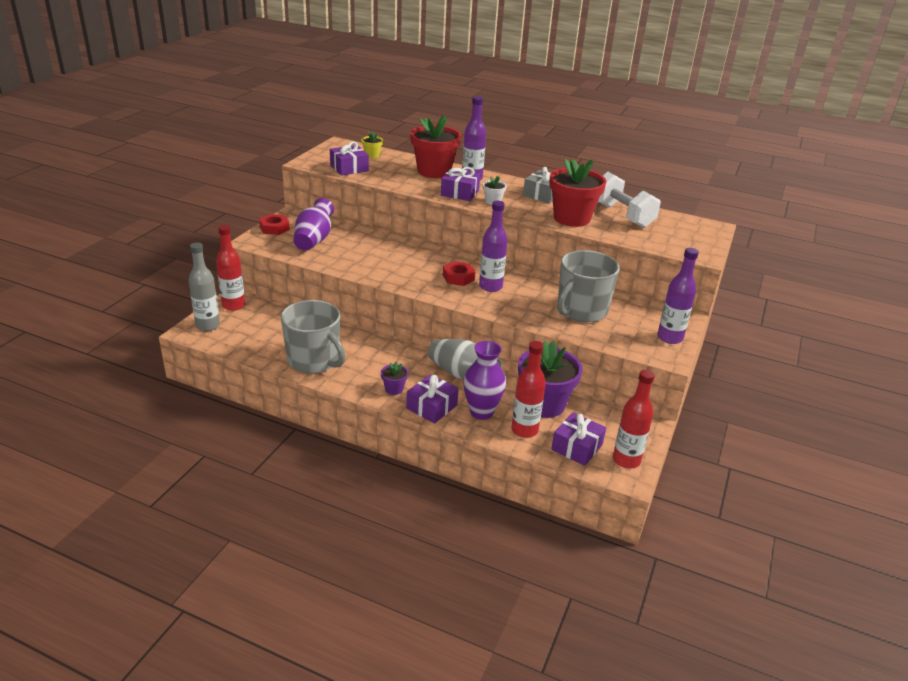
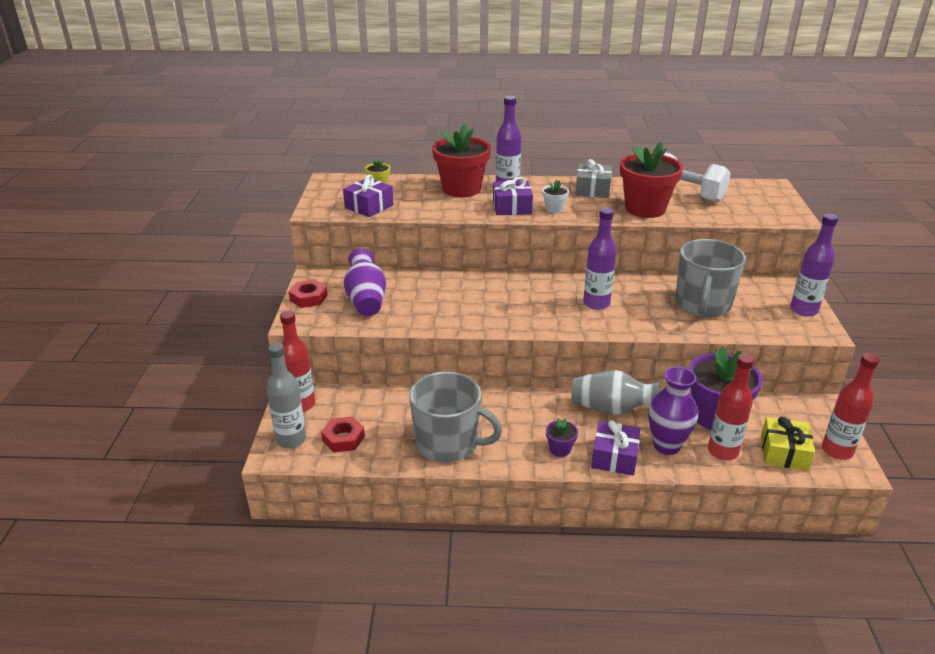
camera: 20 degrees left, 0 degrees up
red nut [443,261,475,286] -> red nut moved to [321,416,365,453]
purple gift [551,412,606,466] -> yellow gift [761,417,815,471]

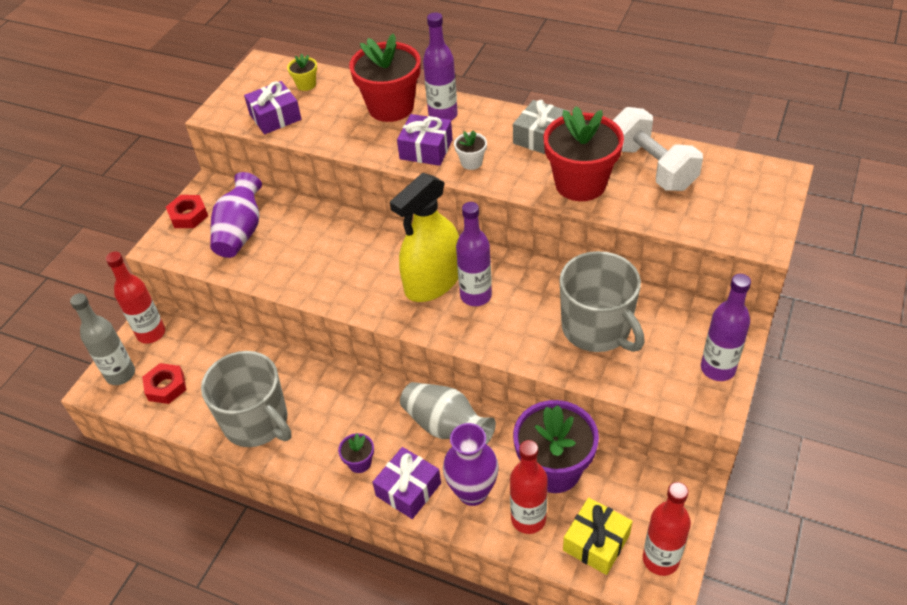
camera: 25 degrees right, 15 degrees up
grey mug [675,239,746,318] -> grey mug turned 75 degrees counterclockwise [560,251,645,352]
none -> yellow spray bottle [390,173,459,302]

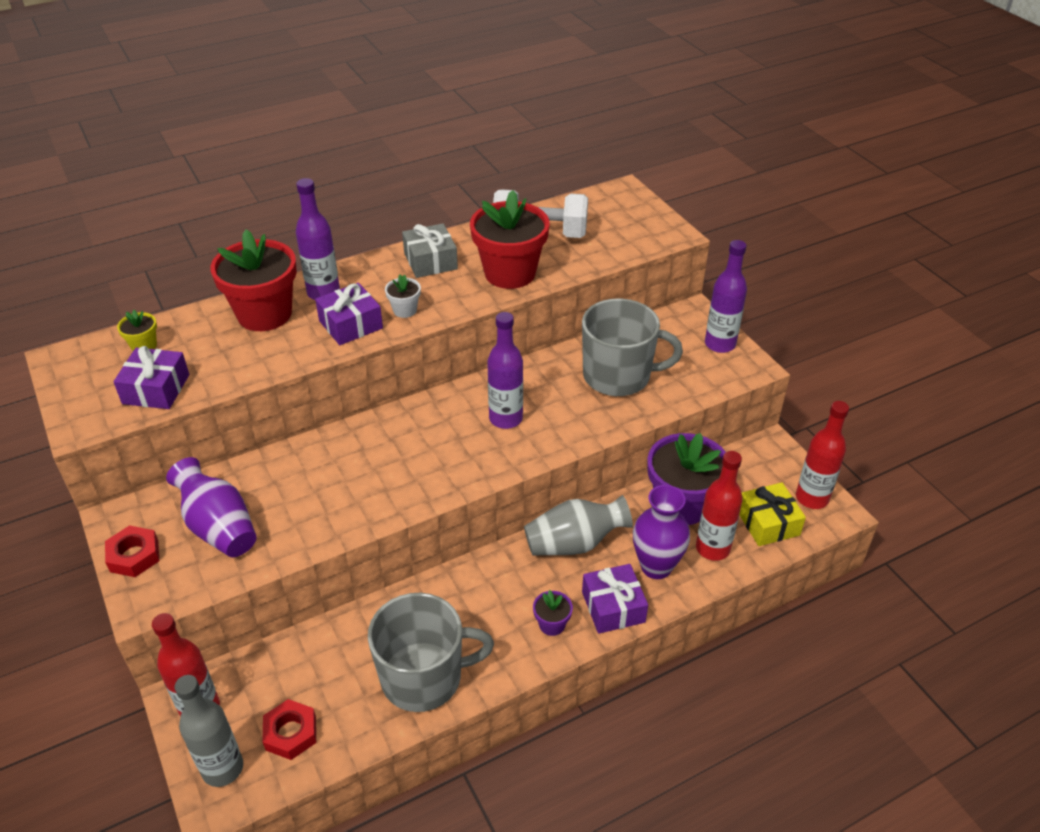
camera: 55 degrees left, 5 degrees down
yellow spray bottle [390,173,459,302] -> none

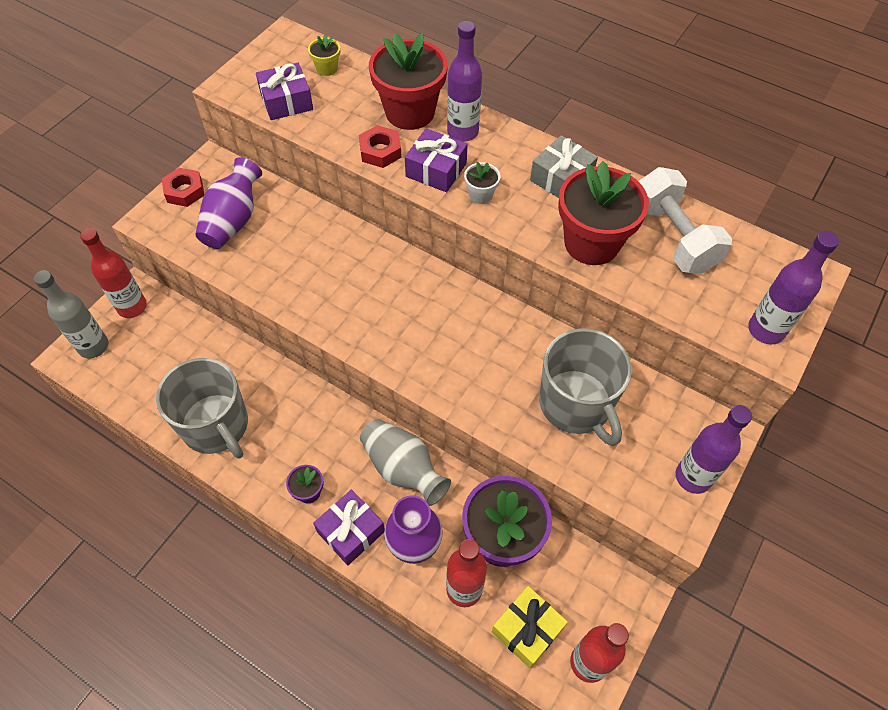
camera: 60 degrees right, 15 degrees up
red nut [262,699,316,760] -> red nut moved to [359,125,402,168]
purple bottle [487,312,523,429] -> purple bottle moved to [748,231,839,344]

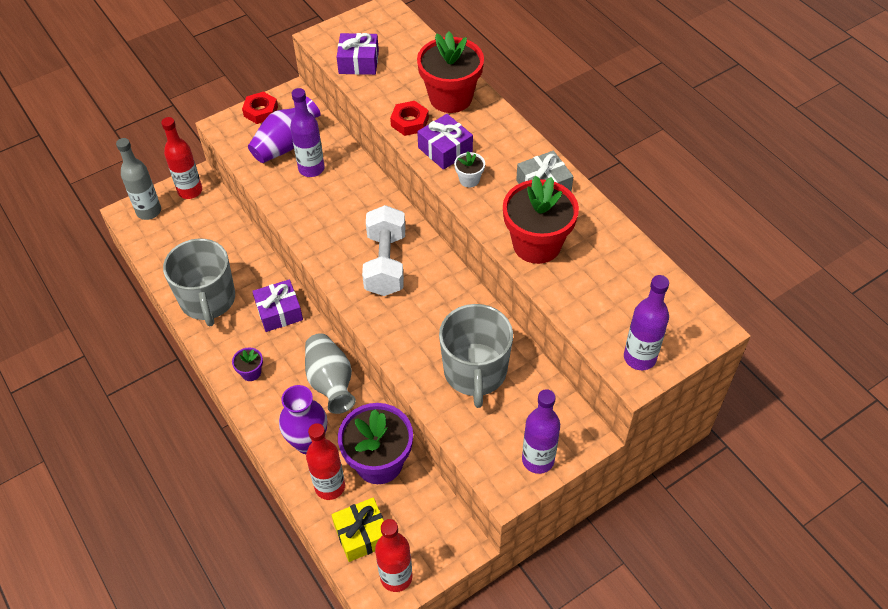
camera: 25 degrees right, 5 degrees down
yellow flower pot [308,34,340,76] -> none
purple gift [313,490,385,565] -> purple gift moved to [252,279,303,332]
purple bottle [447,21,482,142] -> purple bottle moved to [290,88,325,177]
white dumbbell [638,167,732,274] -> white dumbbell moved to [362,205,405,296]

